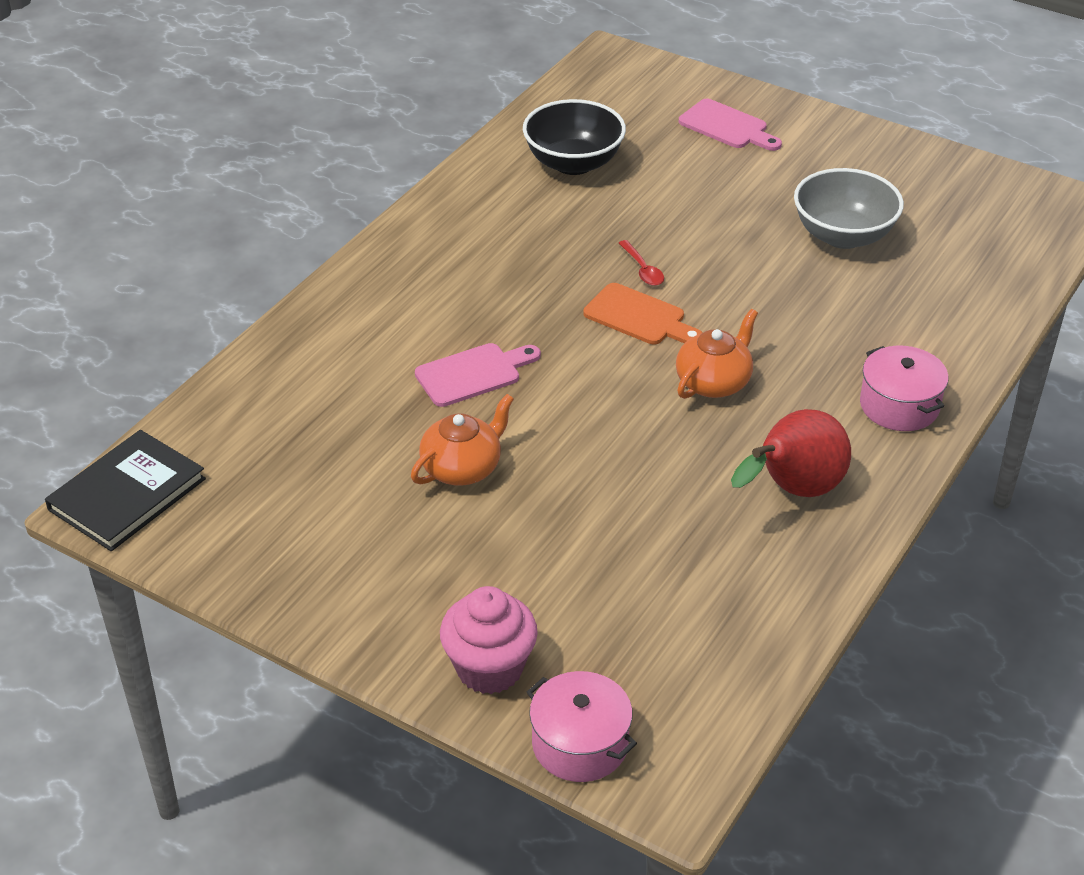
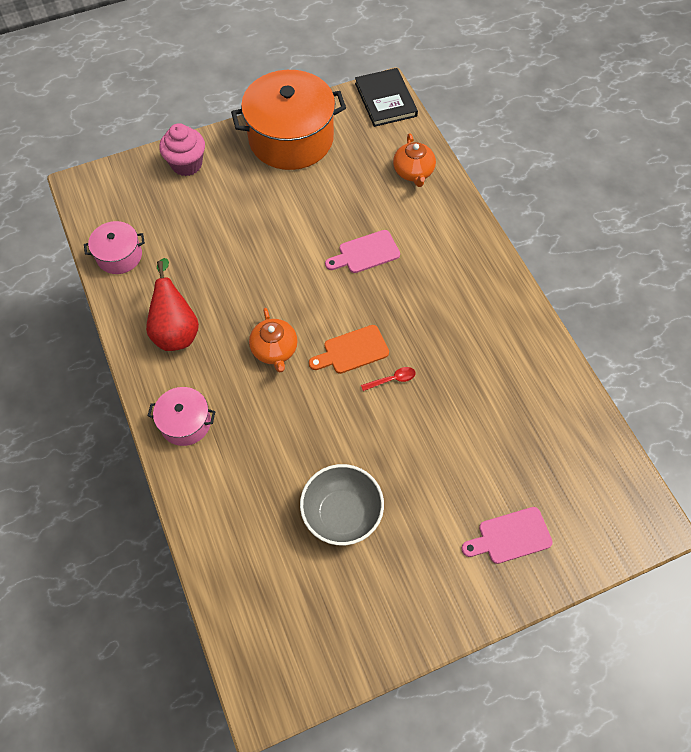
camera: 125 degrees right, 20 degrees up
orange teapot [411,394,514,486] -> orange teapot moved to [393,133,436,187]
pink cutting board [415,343,541,407] -> pink cutting board turned 60 degrees clockwise [325,230,400,273]
black bowl [523,99,626,175] -> none
pink pot [527,671,637,782] -> pink pot moved to [84,221,145,274]
red spoon [619,240,664,286] -> red spoon turned 150 degrees clockwise [361,367,416,391]
none -> orange pot [231,70,346,170]

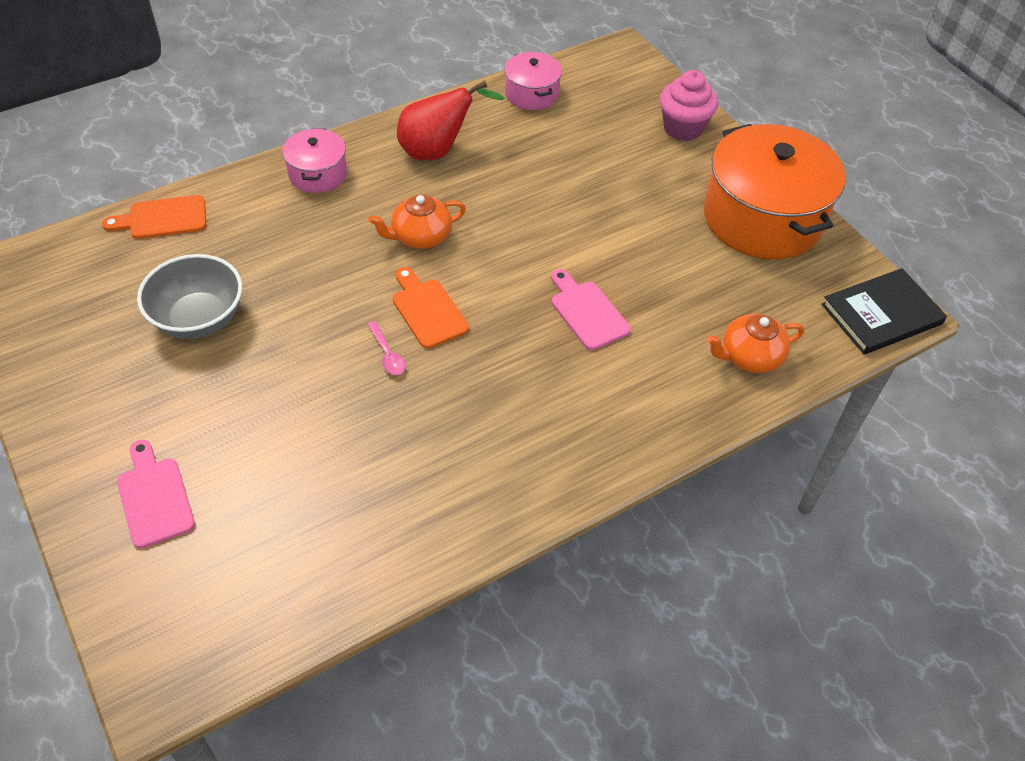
camera: 80 degrees right, 10 degrees down
red spoon [361,367,416,391] -> pink spoon [367,321,406,375]
none -> orange cutting board [102,195,206,239]

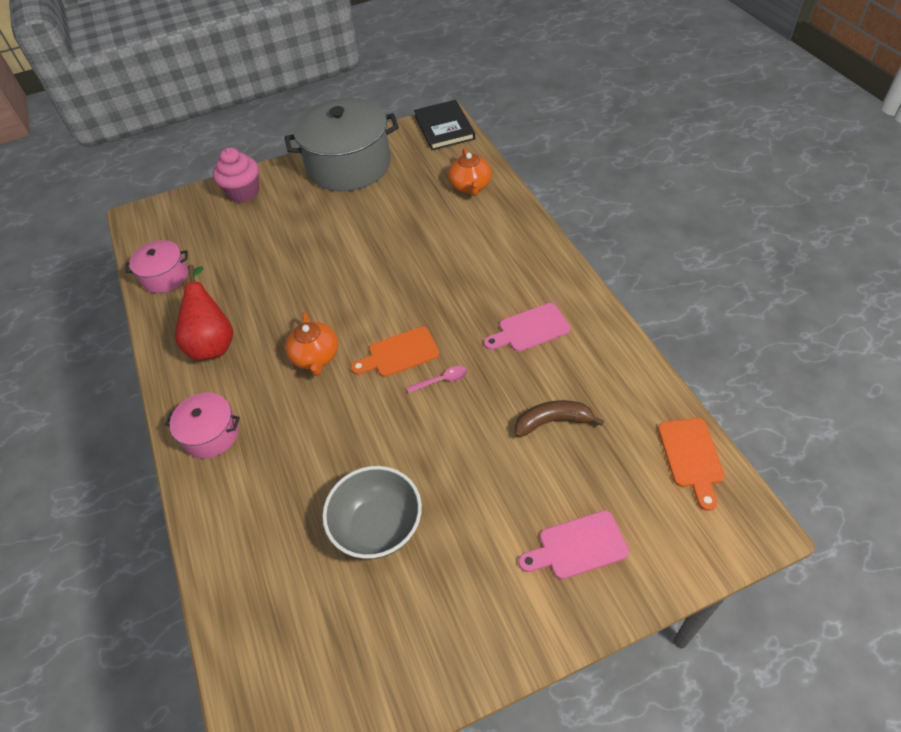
camera: 75 degrees left, 0 degrees up
orange cutting board [102,195,206,239] -> orange cutting board moved to [658,418,725,511]
pink cutting board [551,269,631,350] -> pink cutting board moved to [484,303,571,352]
orange pot [704,124,846,260] -> grey pot [285,98,399,191]
none -> brown banana [515,400,604,438]

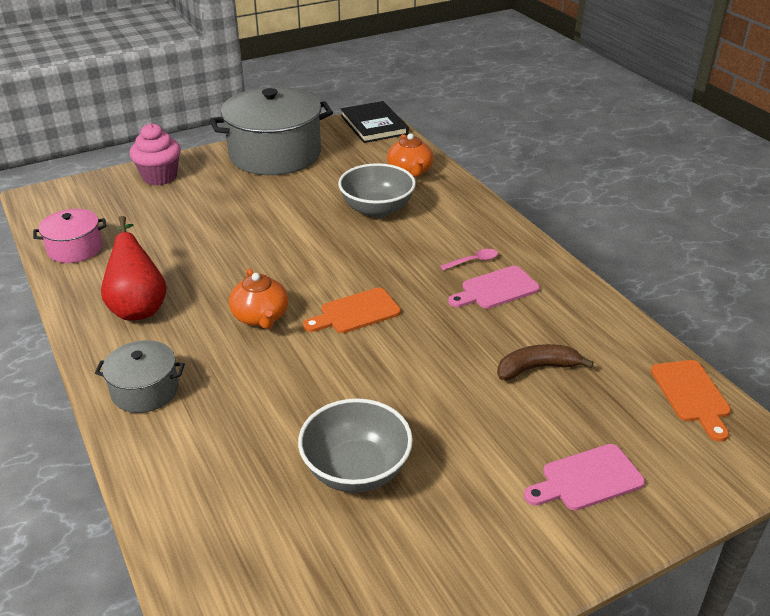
camera: 10 degrees left, 15 degrees down
pink pot [165,393,240,458] -> grey pot [95,340,185,413]
pink spoon [407,366,467,393] -> pink spoon moved to [440,249,498,270]
none -> grey bowl [338,163,416,218]

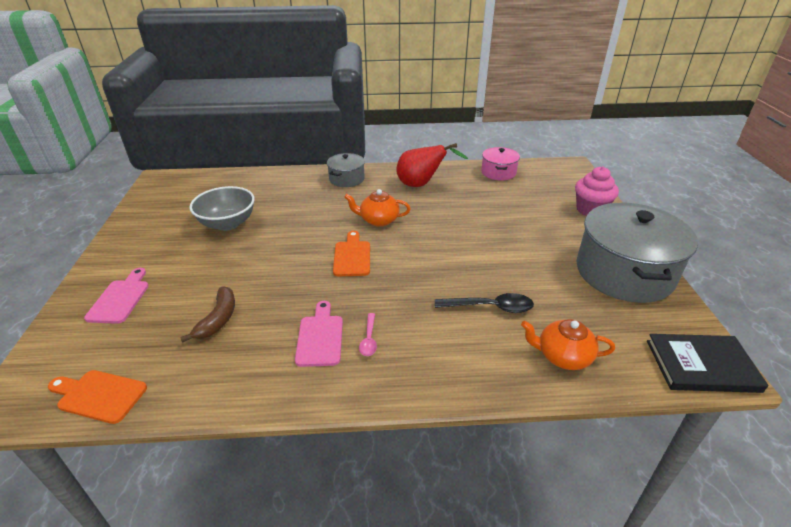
camera: 115 degrees right, 0 degrees up
grey bowl [338,163,416,218] -> black spoon [435,293,534,313]

